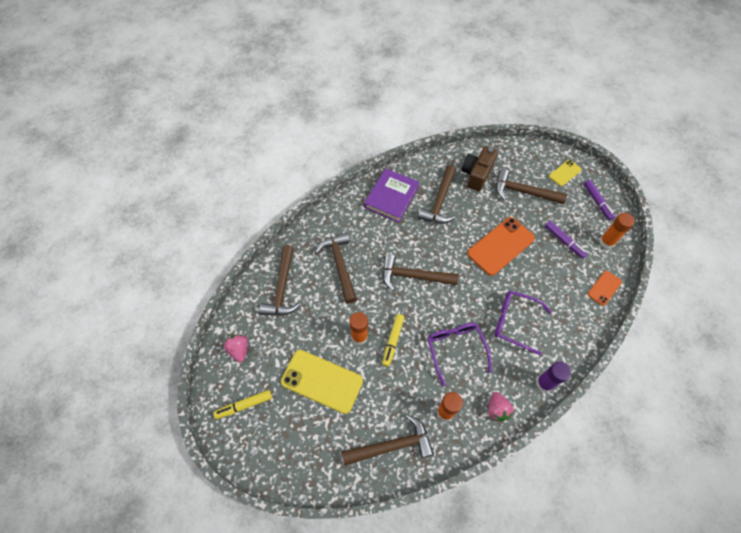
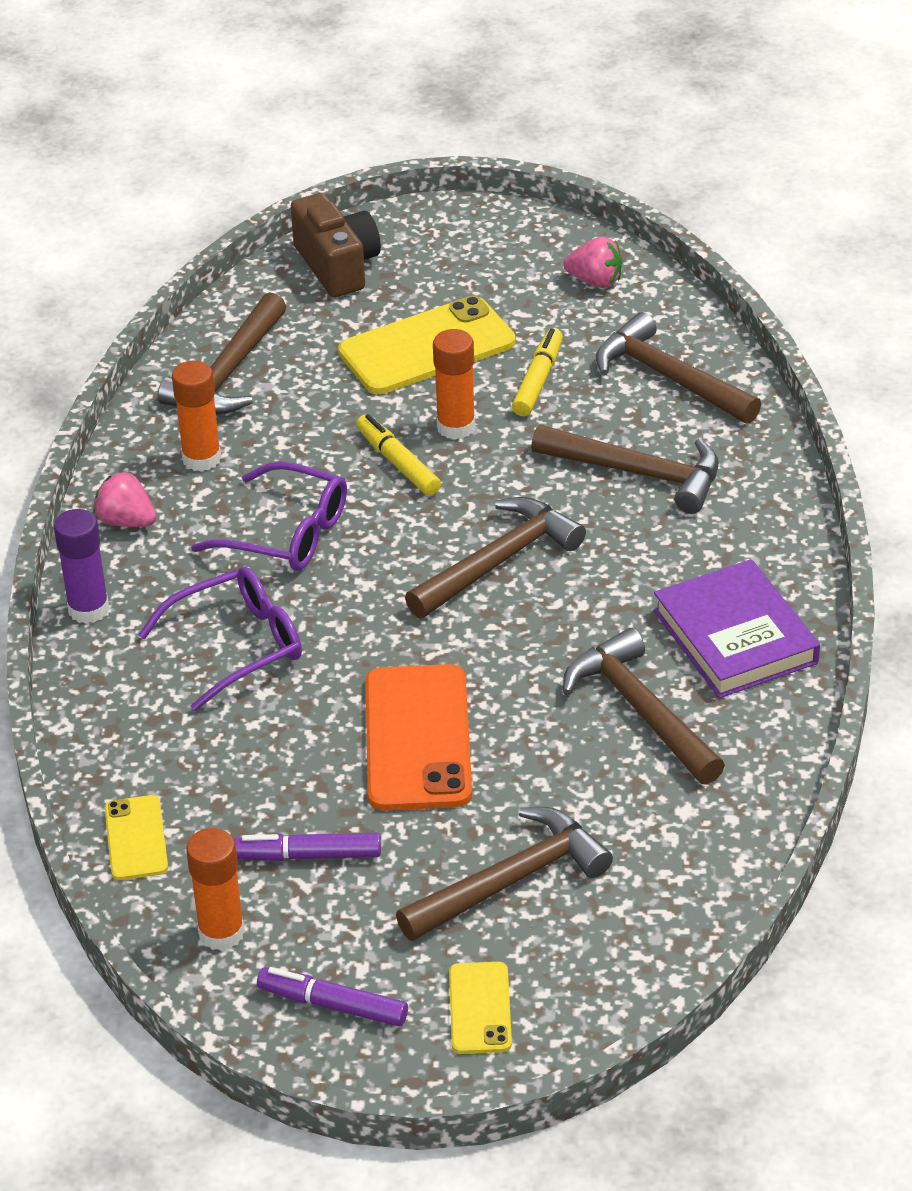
camera: 130 degrees right, 20 degrees down
yellow marker [213,390,272,419] -> yellow marker moved to [512,328,563,416]
brown camera [461,146,498,191] -> brown camera moved to [291,193,381,297]
orange phone [588,271,622,306] -> yellow phone [105,795,168,880]

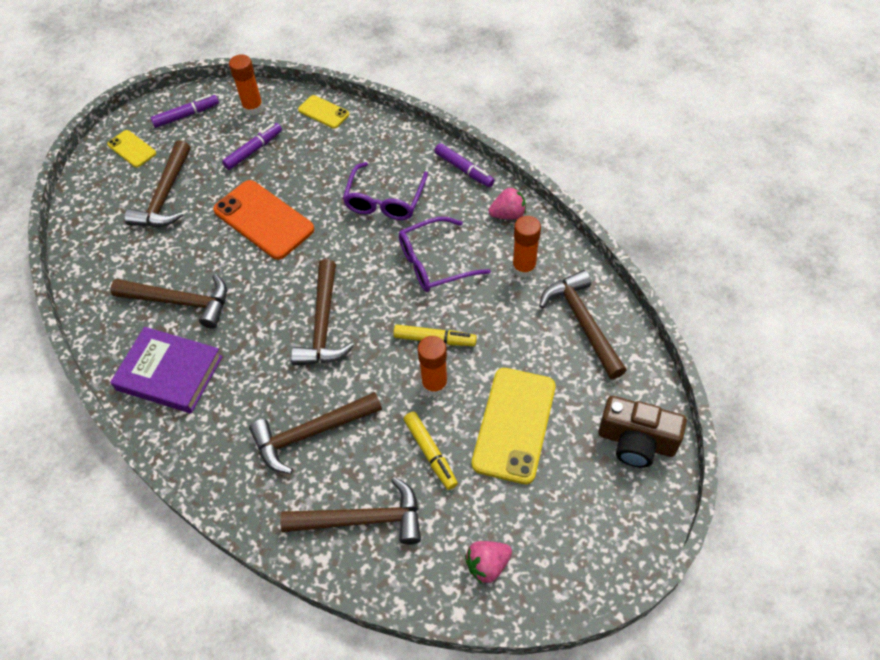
camera: 135 degrees right, 15 degrees up
purple glue stick [54,509,109,624] -> purple marker [434,143,495,187]

